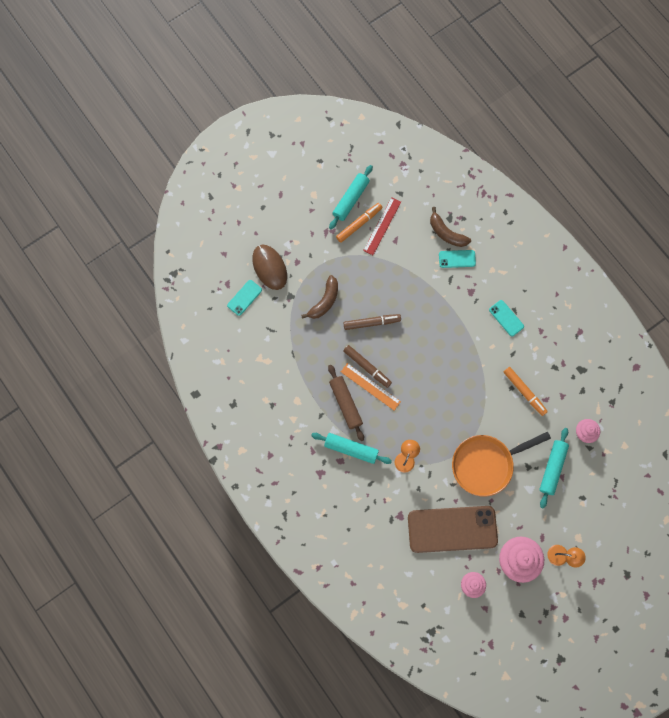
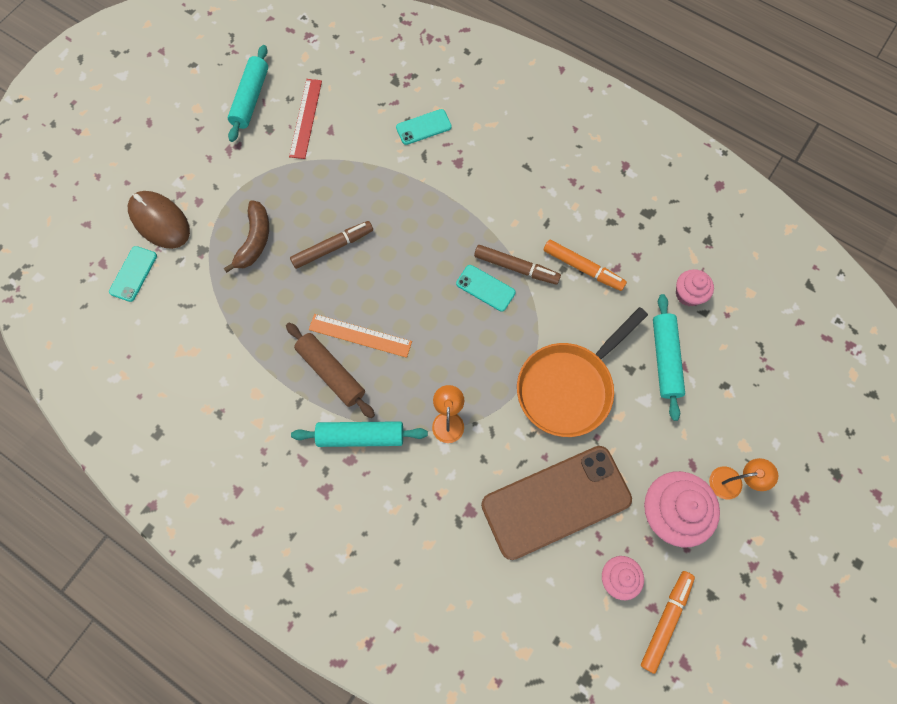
camera: 20 degrees left, 5 degrees down
orange marker [336,203,382,243] -> orange marker moved to [641,571,695,674]
brown marker [344,345,392,388] -> brown marker moved to [474,245,561,285]
brown banana [430,207,471,247] -> none
turquoise phone [489,300,524,336] -> turquoise phone moved to [456,265,516,312]

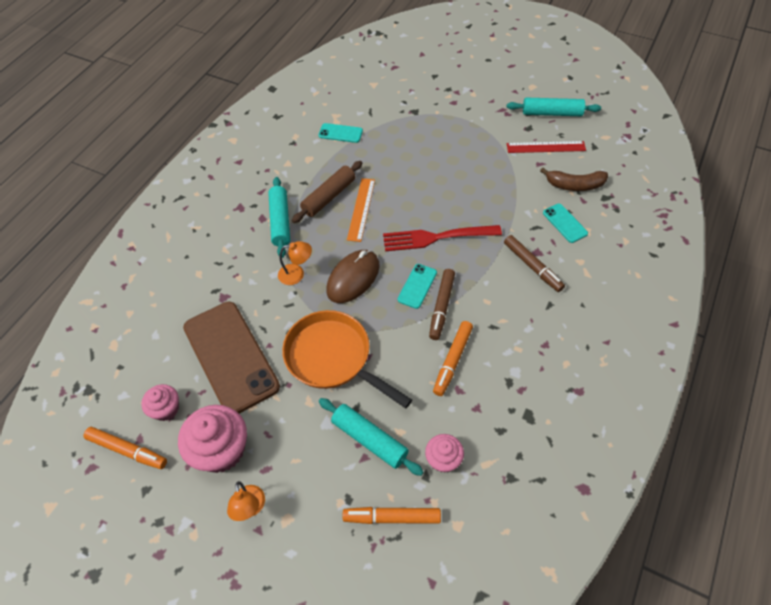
camera: 85 degrees right, 15 degrees down
turquoise phone [109,246,157,302] -> turquoise phone moved to [318,123,363,143]
brown mouse [128,191,190,249] -> brown mouse moved to [326,250,380,303]
brown banana [224,200,269,273] -> brown banana moved to [540,168,608,191]
brown marker [290,221,373,269] -> brown marker moved to [504,235,565,292]
turquoise rolling pin [653,294,685,421] -> turquoise rolling pin turned 45 degrees clockwise [319,398,423,476]
none -> orange marker [342,507,441,524]
none -> red fork [383,225,502,251]

